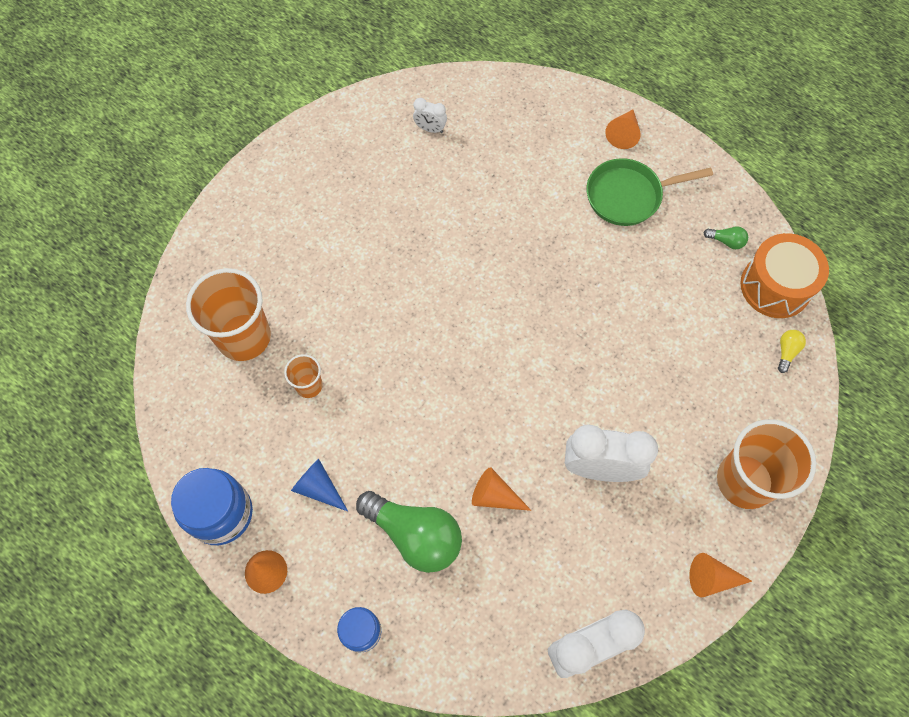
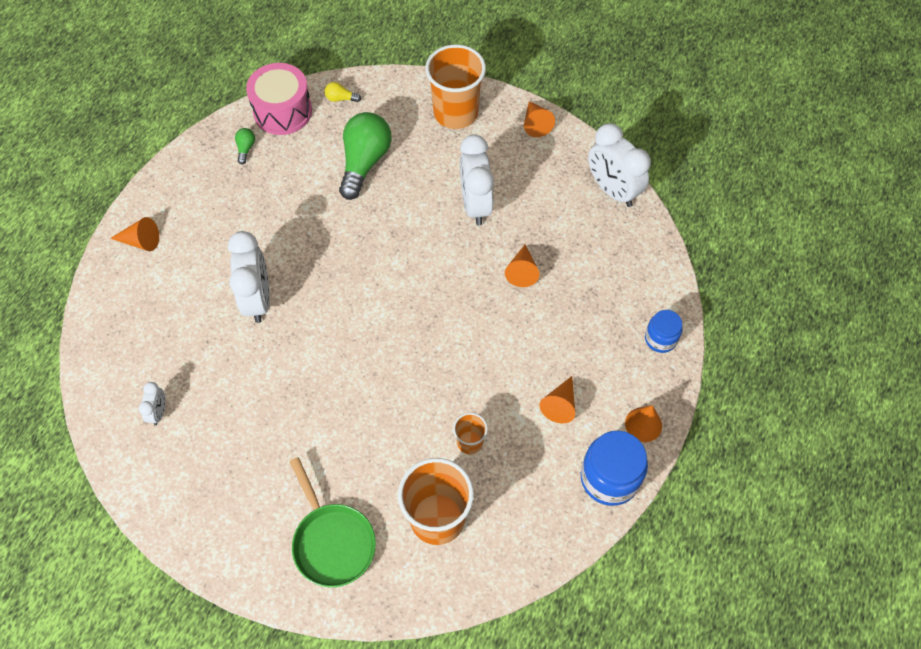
camera: 105 degrees left, 5 degrees down
blue cone [291,459,348,511] -> orange cone [539,376,575,424]
green light bulb [356,491,462,573] -> green light bulb moved to [339,112,392,200]
green pan [587,158,713,226] -> green pan moved to [289,457,376,587]
orange drum [740,233,829,318] -> pink drum [246,63,312,135]
none -> white clock [228,231,270,323]

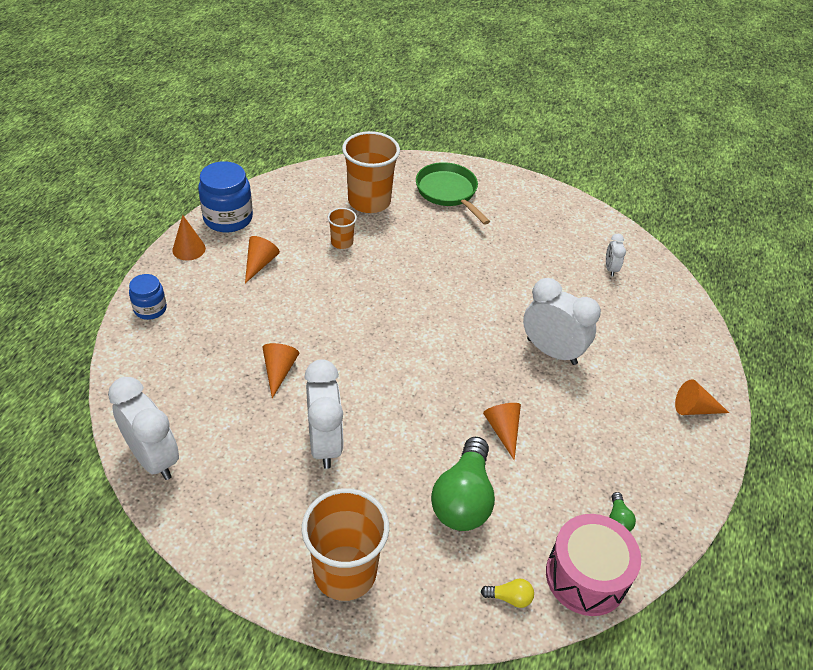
camera: 175 degrees right, 15 degrees down
white clock [228,231,270,323] -> white clock turned 135 degrees clockwise [523,278,601,365]
orange cone [524,101,555,137] -> orange cone moved to [483,403,521,460]

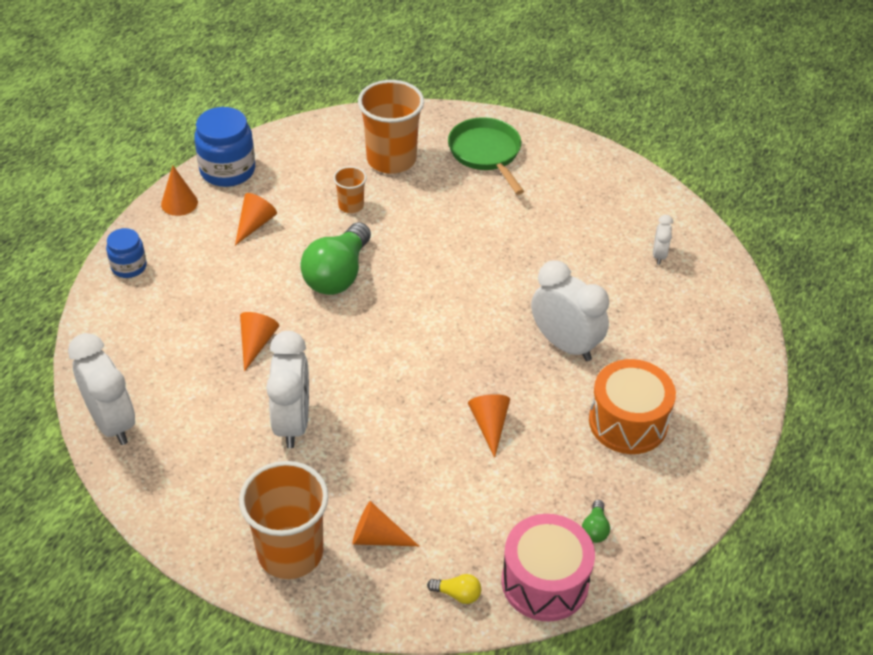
camera: 10 degrees right, 0 degrees up
green light bulb [431,437,495,531] -> green light bulb moved to [300,222,371,295]
orange cone [675,379,729,415] -> orange cone moved to [352,501,419,546]
none -> orange drum [589,359,676,454]

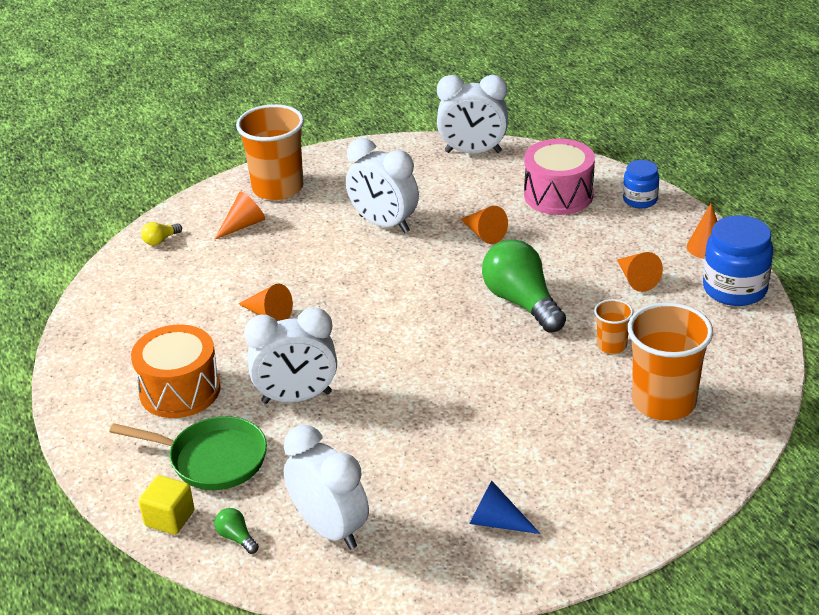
camera: 130 degrees right, 10 degrees down
green pan [448,117,524,195] -> green pan moved to [109,416,267,490]
pink drum [502,514,595,621] -> pink drum moved to [524,139,595,215]
green light bulb [582,500,610,543] -> green light bulb moved to [215,508,259,554]
white clock [653,215,673,265] -> white clock [284,425,369,549], size x2.07
none -> yellow cube [139,475,195,535]
none -> blue cone [469,480,540,534]

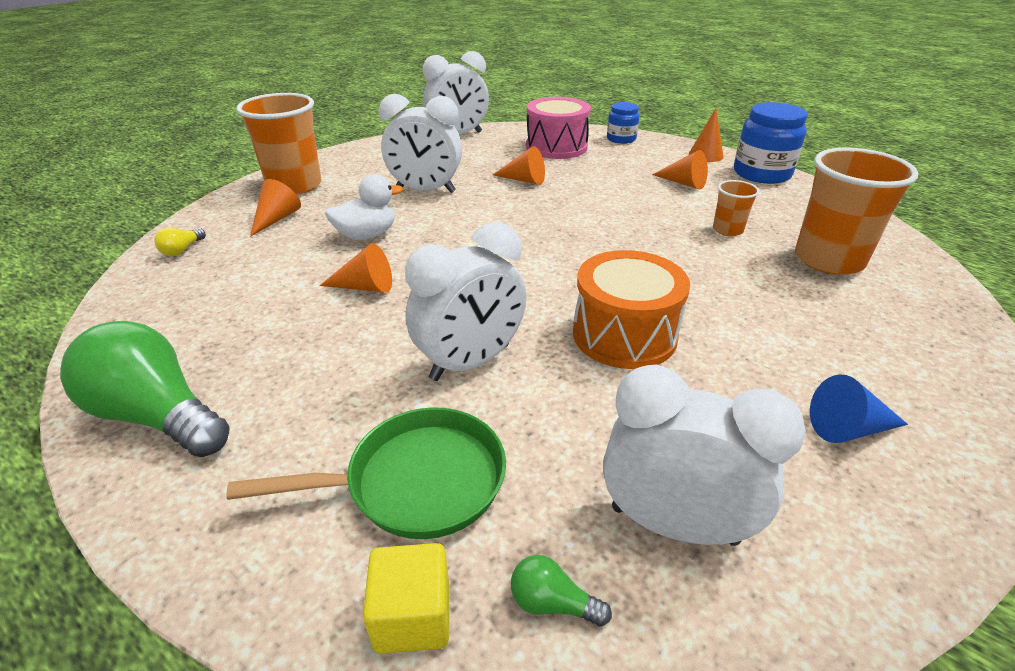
camera: 30 degrees left, 0 degrees up
orange drum [131,324,220,418] -> orange drum moved to [573,250,690,369]
green light bulb [482,239,566,333] -> green light bulb moved to [60,321,230,457]
none -> white duck [325,174,403,240]

